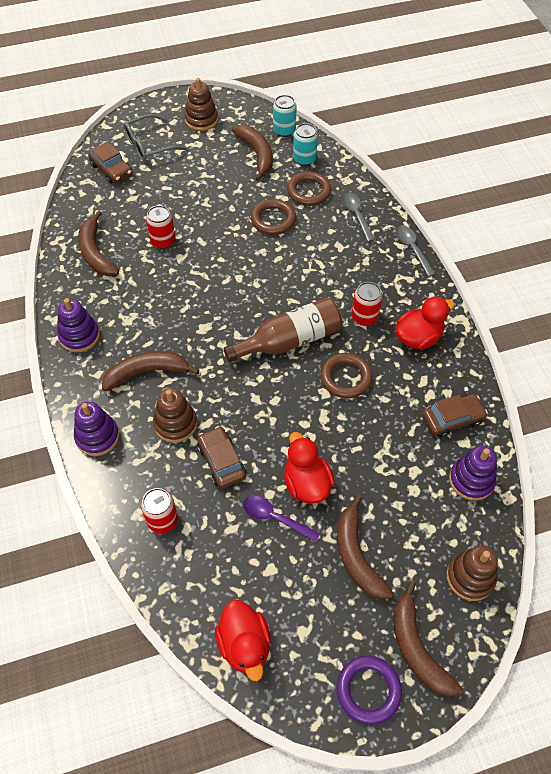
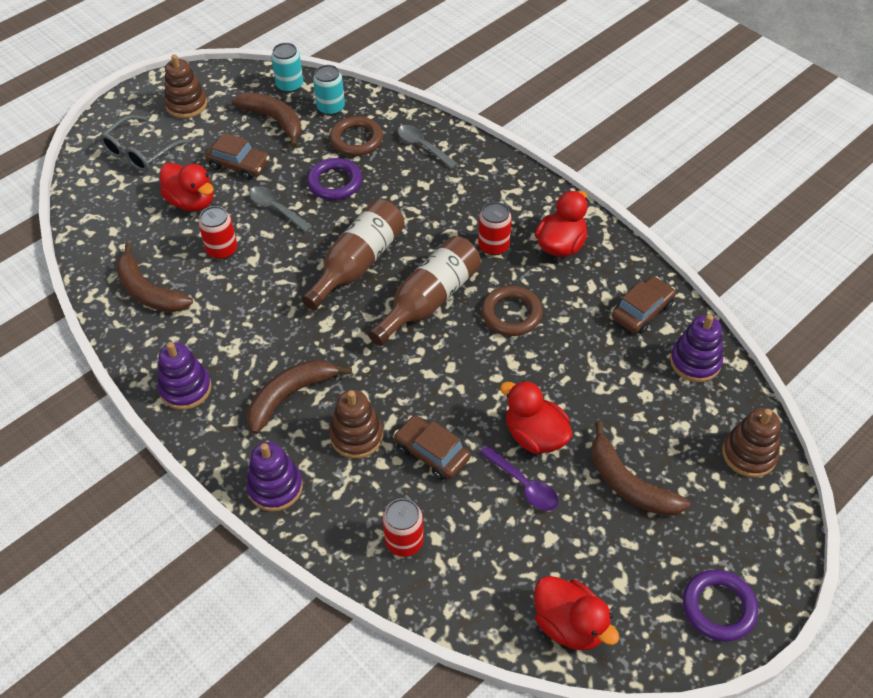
camera: 25 degrees left, 5 degrees down
brown car [88,141,132,184] -> brown car moved to [205,133,270,180]
purple spoon [243,496,320,542] -> purple spoon turned 135 degrees counterclockwise [480,446,559,511]
brown ring [251,199,296,235] -> purple ring [307,158,362,200]
brown banana [394,581,463,697] -> none
grey spoon [396,226,435,277] -> grey spoon moved to [249,186,313,232]
none -> red duck [160,163,214,211]
none -> brown bottle [301,199,405,310]

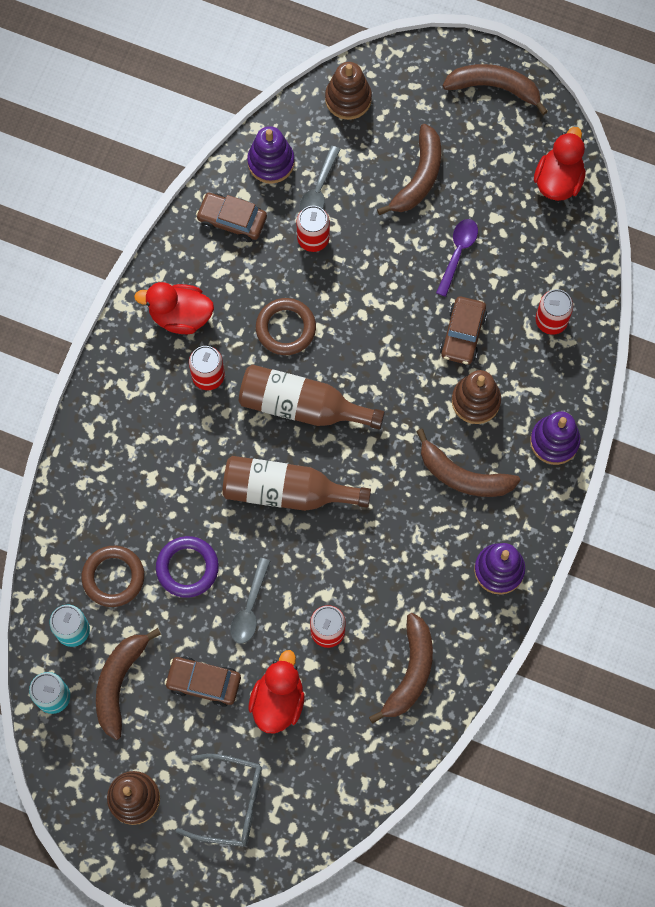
camera: 115 degrees left, 20 degrees up
brown car [205,133,270,180] -> brown car turned 75 degrees counterclockwise [164,656,241,707]
grey spoon [398,125,458,169] -> grey spoon moved to [300,146,341,212]
red duck [500,381,573,454] -> none
purple ring [683,570,758,642] -> brown banana [443,64,548,115]
none -> red can [296,206,330,252]

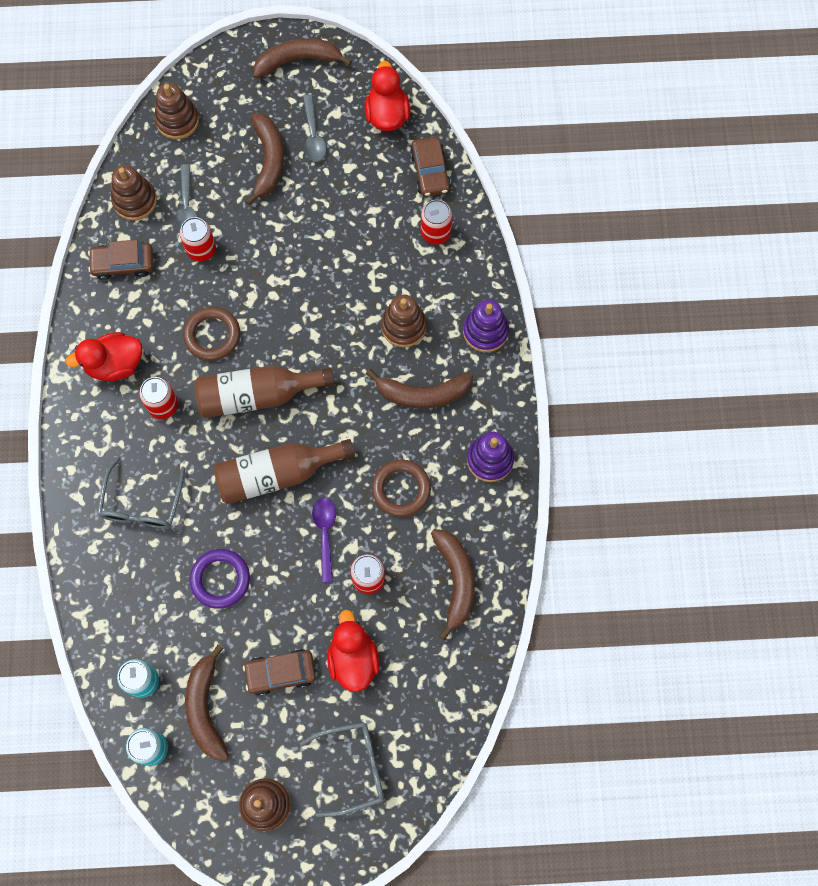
camera: 25 degrees left, 0 degrees up
brown ring [82,546,144,607] -> brown ring moved to [372,460,431,517]
grey spoon [230,558,270,644] -> grey spoon moved to [303,94,326,162]
purple stacking toy [247,126,295,184] -> brown stacking toy [111,165,157,221]
purple spoon [436,219,478,297] -> purple spoon moved to [312,497,336,582]
brown car [440,296,487,365] -> brown car moved to [410,137,451,197]
none -> grey glasses [97,457,185,529]

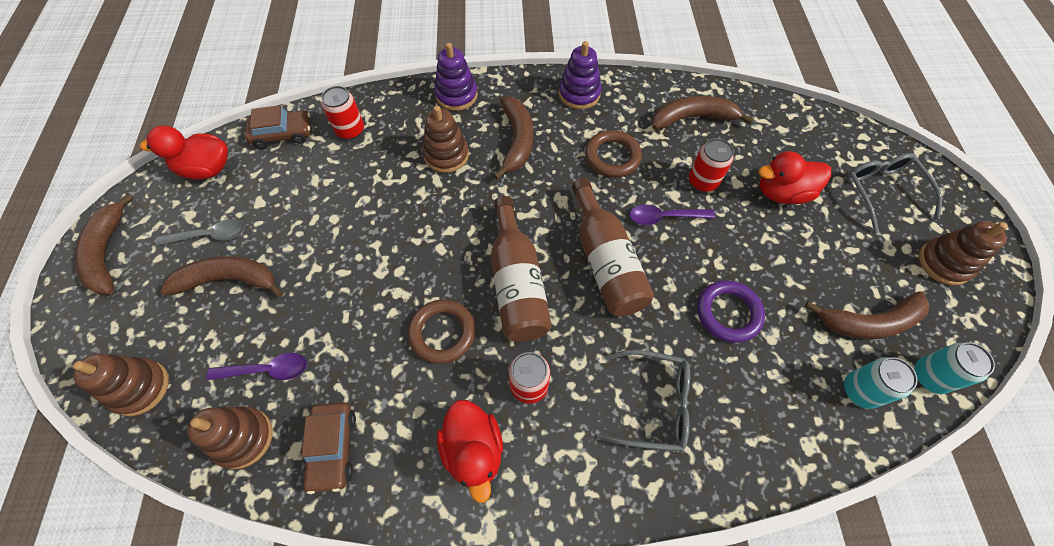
camera: 90 degrees left, 10 degrees down
grey spoon [176,164,198,231] -> purple spoon [207,353,307,380]
red can [180,217,216,262] -> none
brown car [243,649,316,696] -> none

